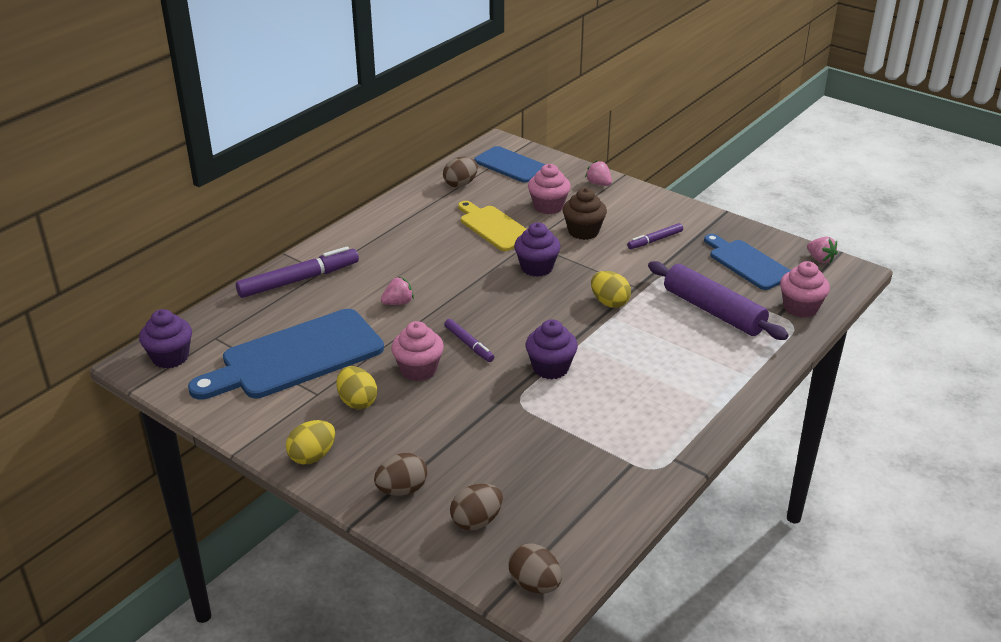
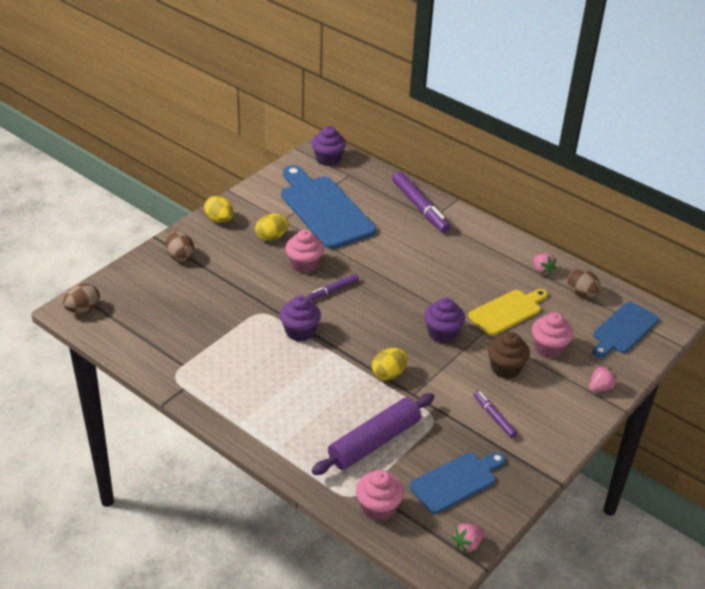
camera: 90 degrees right, 5 degrees up
pink strawberry [381,277,414,305] -> pink strawberry moved to [533,253,556,276]
brown egg [450,484,503,530] -> none

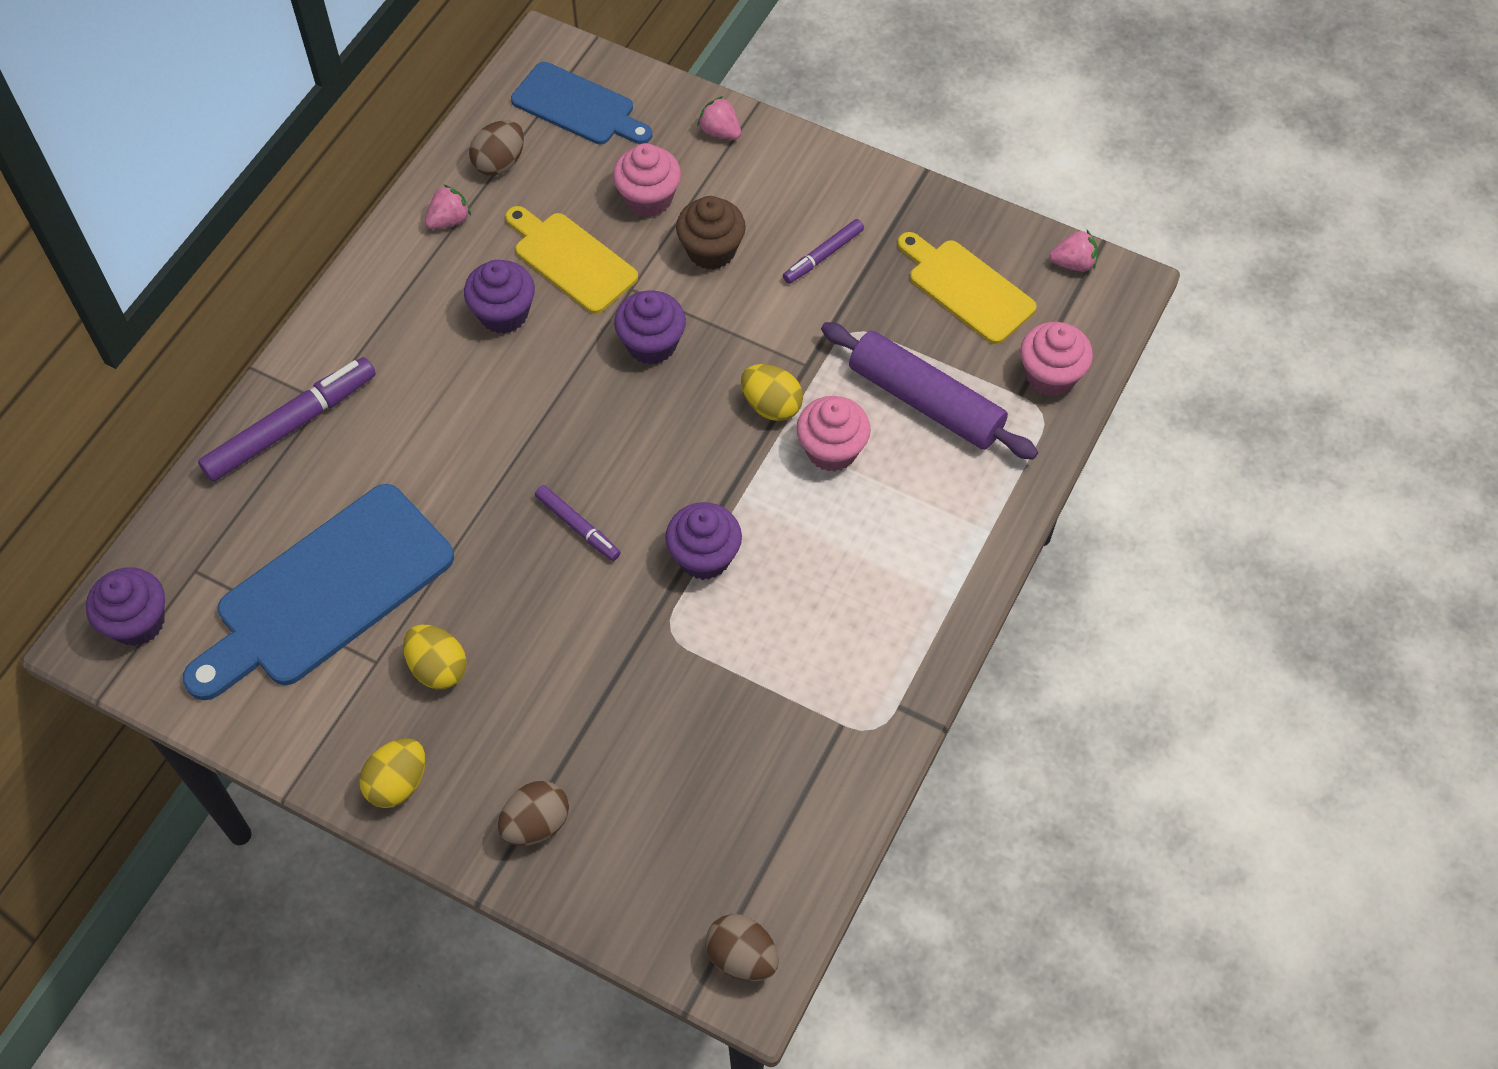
camera: 100 degrees left, 20 degrees up
pink cupcake [285,230,324,274] -> pink cupcake moved to [796,396,871,472]
blue cutting board [410,452,506,514] -> yellow cutting board [897,232,1037,344]
pink strawberry [452,523,484,553] -> pink strawberry turned 45 degrees counterclockwise [1049,230,1098,272]
none -> purple cupcake [464,260,535,334]

